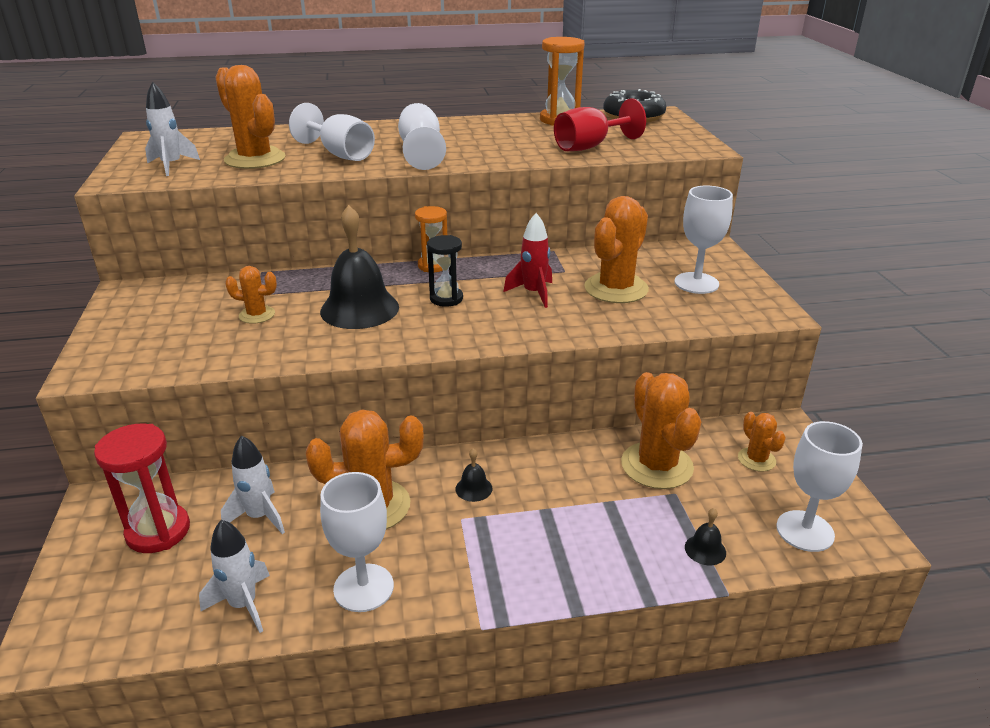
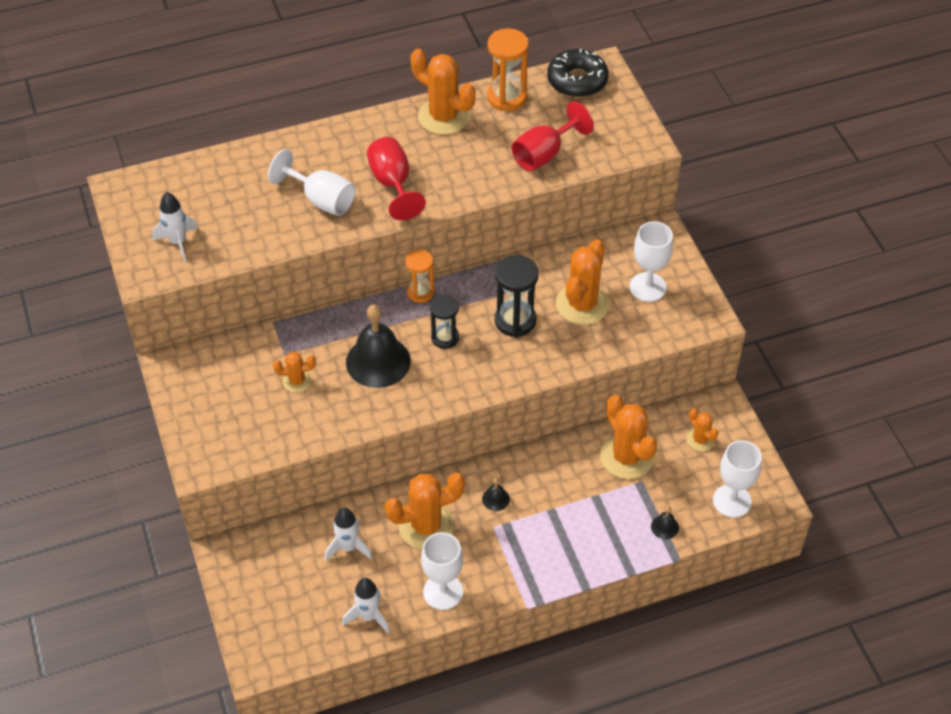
camera: 10 degrees left, 20 degrees up
red hourglass [94,424,190,553] -> none
orange cactus [215,65,285,169] -> orange cactus moved to [411,49,476,135]
white goblet [398,103,446,170] -> red goblet [367,137,426,220]
red rocket [504,213,552,308] -> black hourglass [495,255,539,337]

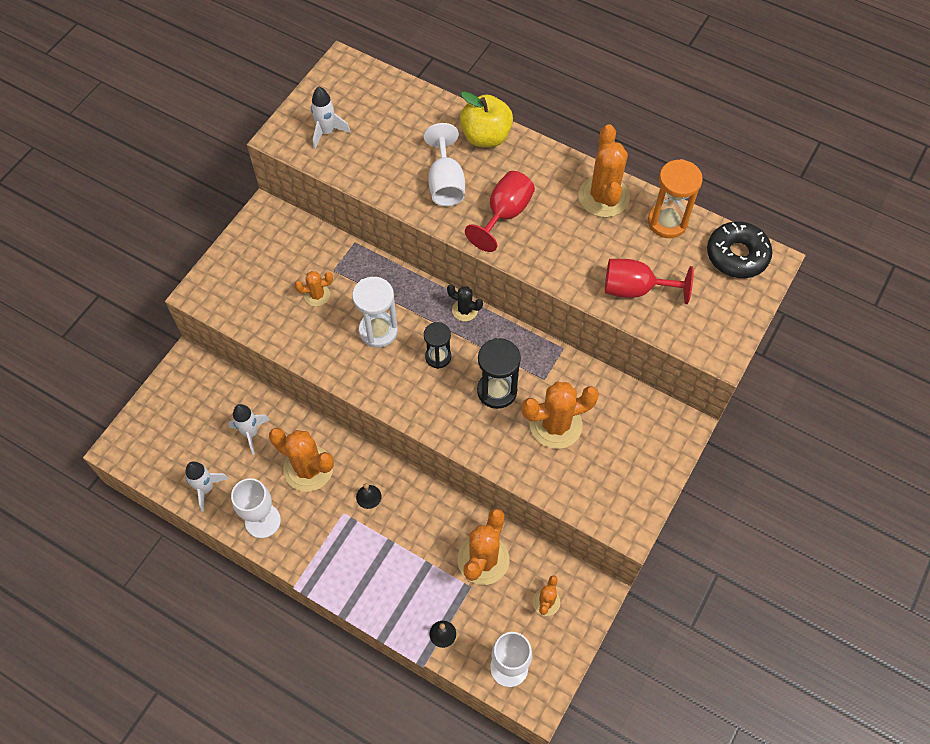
camera: 50 degrees right, 10 degrees up
orange cactus [273,351,316,393] -> orange cactus turned 60 degrees counterclockwise [295,271,333,306]
black bell [346,304,411,388] -> white hourglass [352,277,398,348]
orange hourglass [405,249,434,303] -> black cactus [447,284,483,321]
white goblet [630,221,673,302] -> none
none -> yellow apple [460,91,513,147]

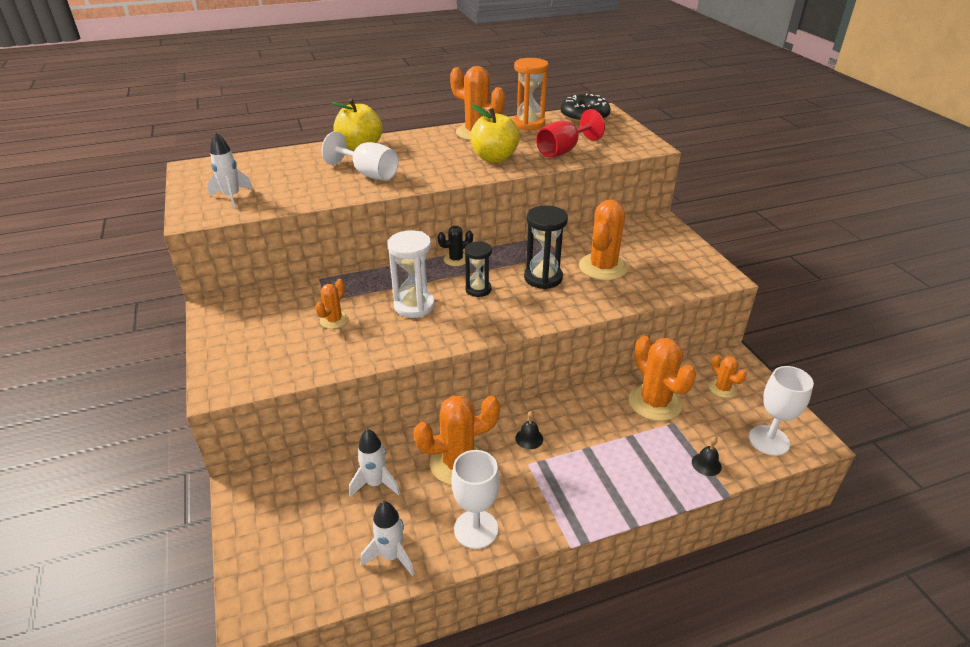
camera: 50 degrees left, 25 degrees down
red goblet [465,171,535,252] -> none
none -> yellow apple [470,104,520,163]

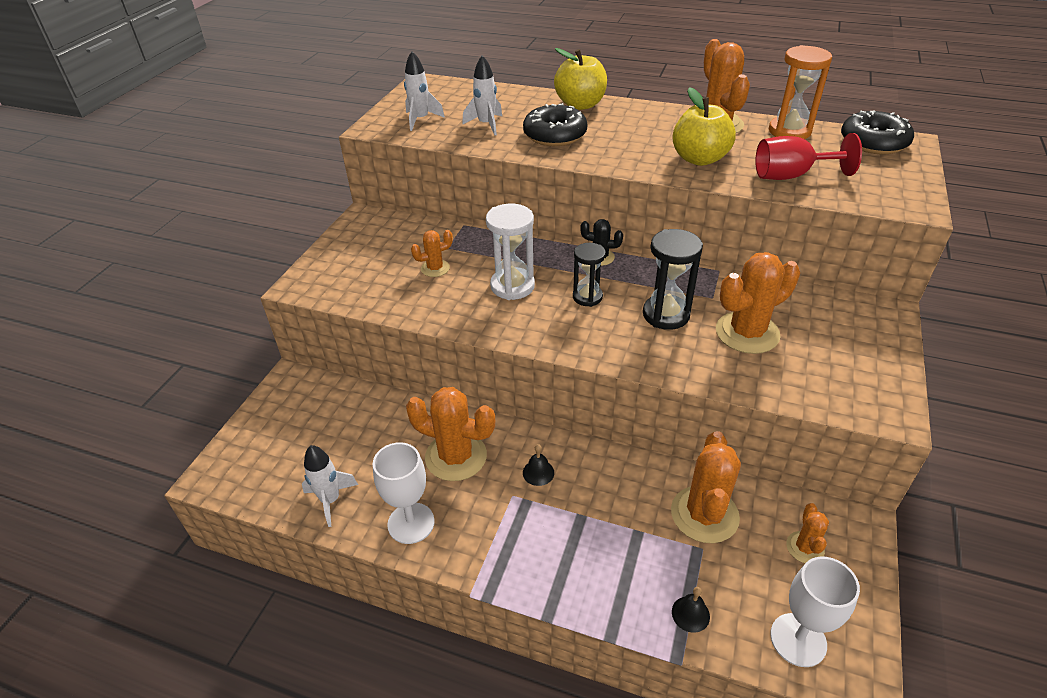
camera: 40 degrees right, 5 degrees up
white goblet [322,131,399,181] -> black donut [523,103,587,146]
white rocket [349,429,400,497] -> white rocket moved to [462,55,502,135]

